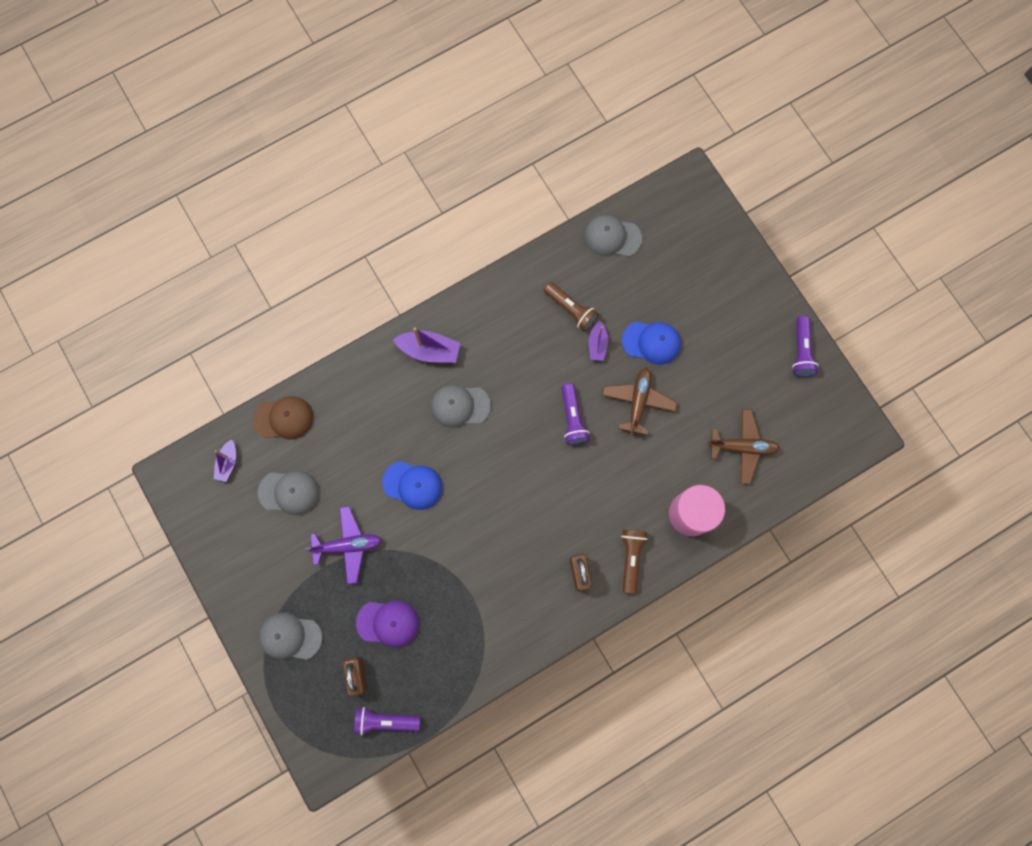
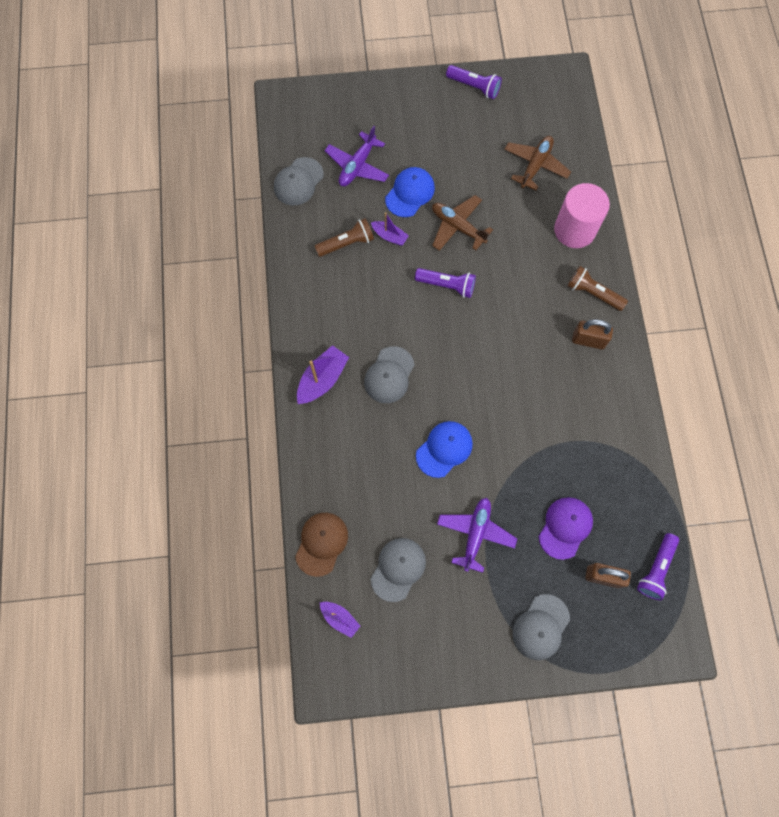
camera: 65 degrees left, 5 degrees down
none -> purple plane [325,126,389,186]

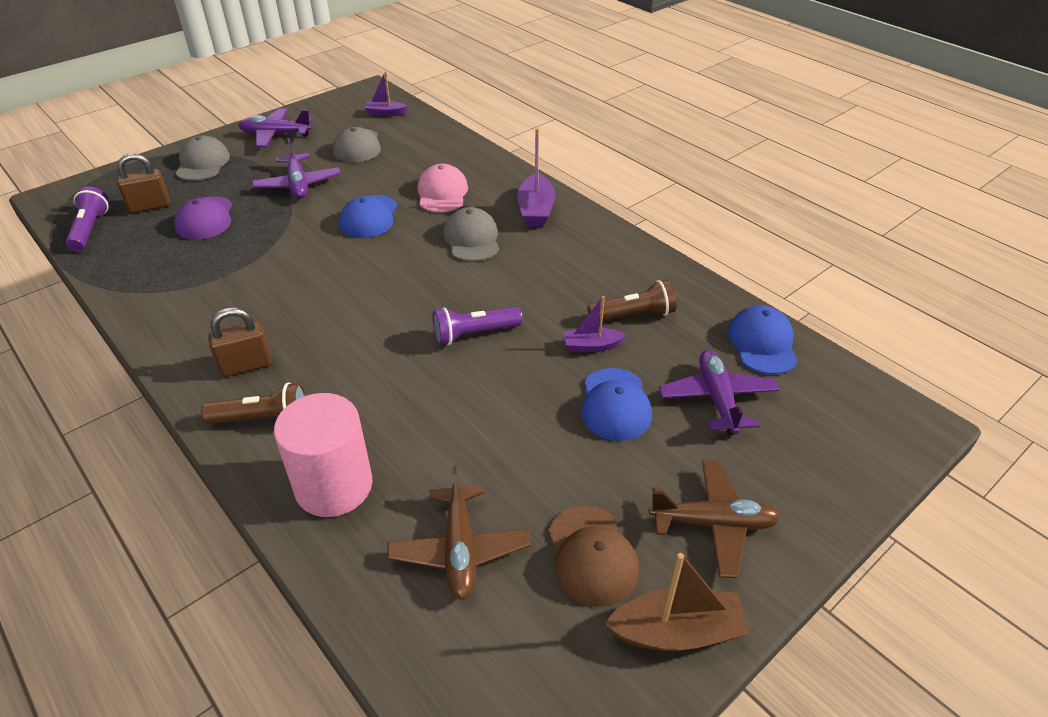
camera: 145 degrees right, 30 degrees down
grey cap [274,157,324,205] -> blue cap [728,305,798,375]
brown cap [295,513,348,577] -> brown cap moved to [548,505,639,607]
brown flashlight [315,218,374,257] -> brown flashlight turned 135 degrees counterclockwise [587,279,677,322]
brown plane [432,195,493,251] -> brown plane moved to [649,460,781,578]
purple flashlight [446,65,502,99] -> brown boat [604,553,750,651]
none -> purple plane [238,108,312,147]
none -> pink cap [418,164,468,213]

